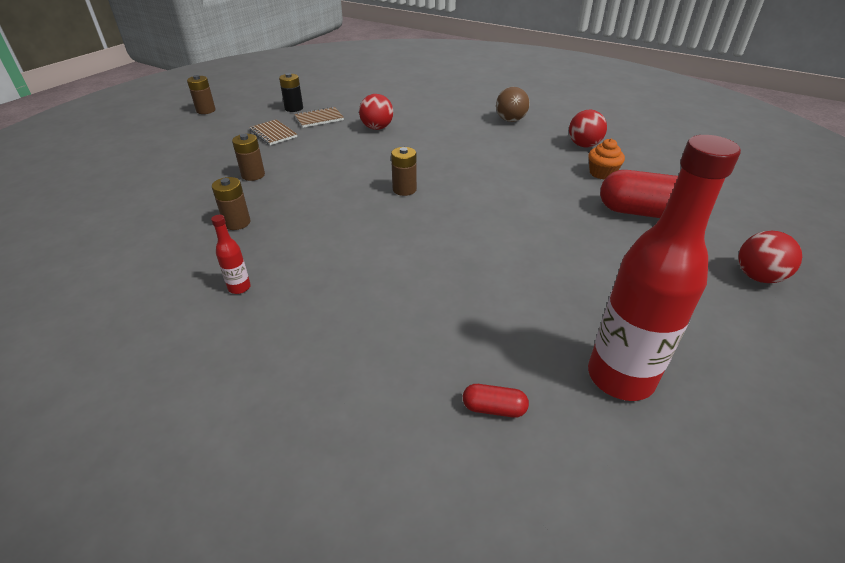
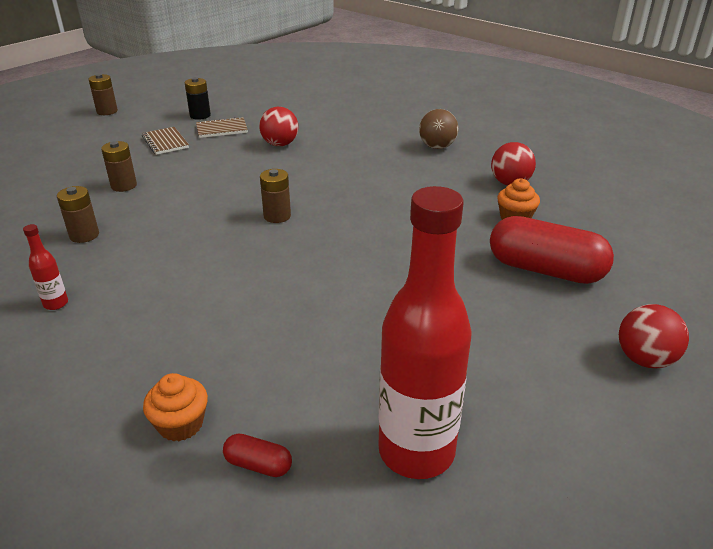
camera: 10 degrees right, 5 degrees down
none -> orange cupcake [143,373,208,441]

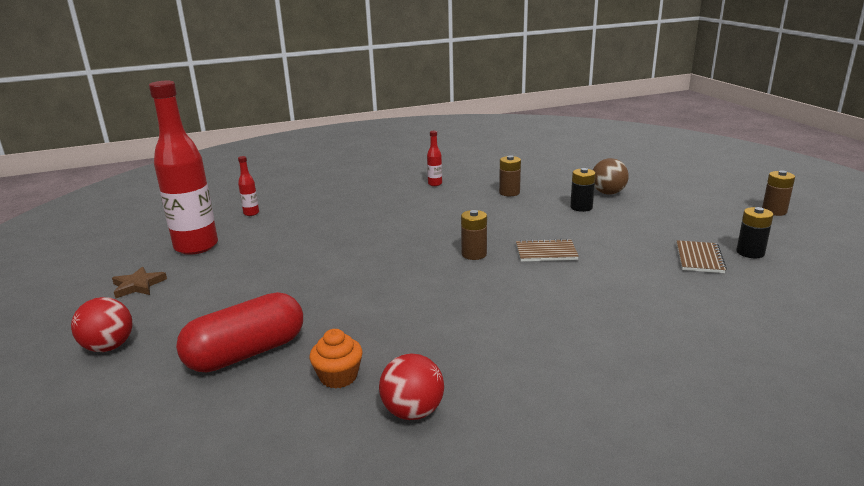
camera: 120 degrees right, 10 degrees down
brown battery [101,141,137,192] -> black battery [570,168,596,212]
brown notebook [142,127,189,155] -> brown notebook moved to [516,239,579,262]
orange cupcake [143,373,208,441] -> none
red capsule [223,434,292,477] -> red bottle [238,156,259,216]
red ball [259,107,298,146] -> none
brown ball [419,109,459,149] -> brown ball moved to [593,158,629,194]
none -> brown star [112,266,167,299]

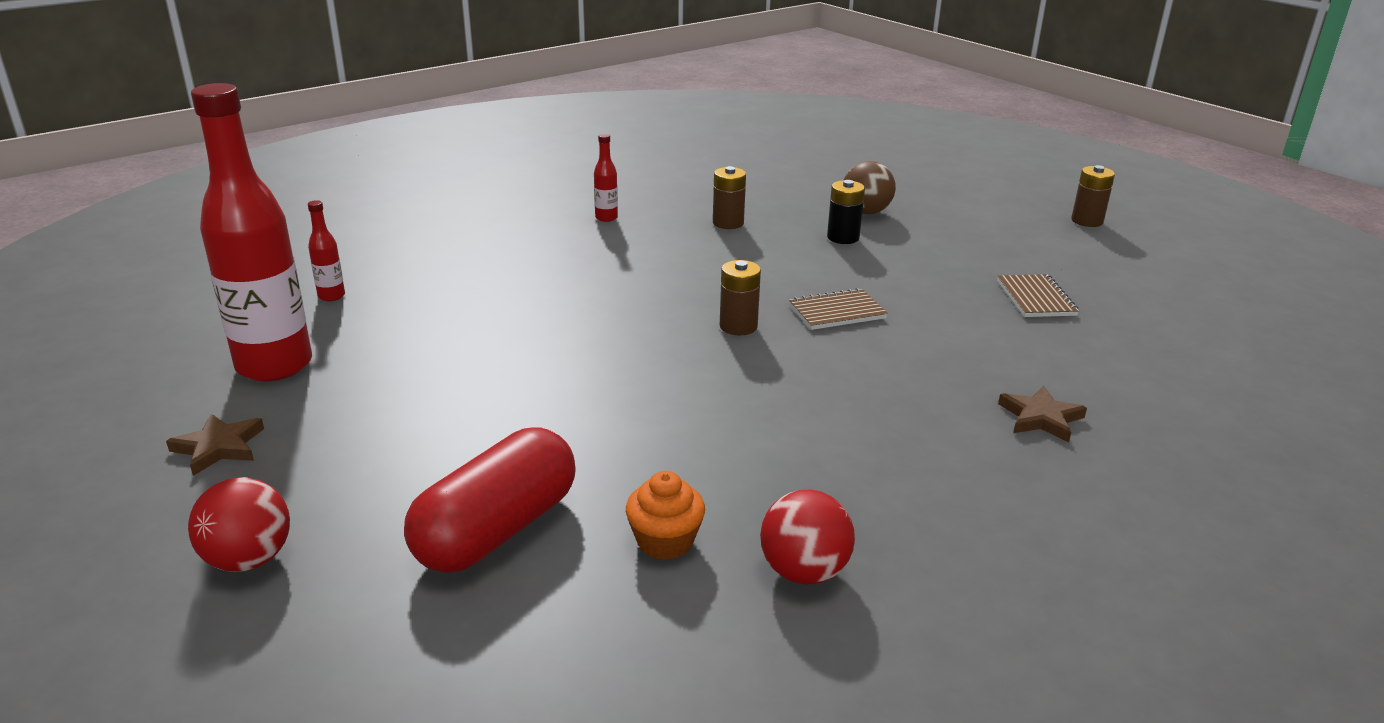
camera: 20 degrees left, 5 degrees up
black battery [736,207,773,258] -> none
none -> brown star [998,385,1087,442]

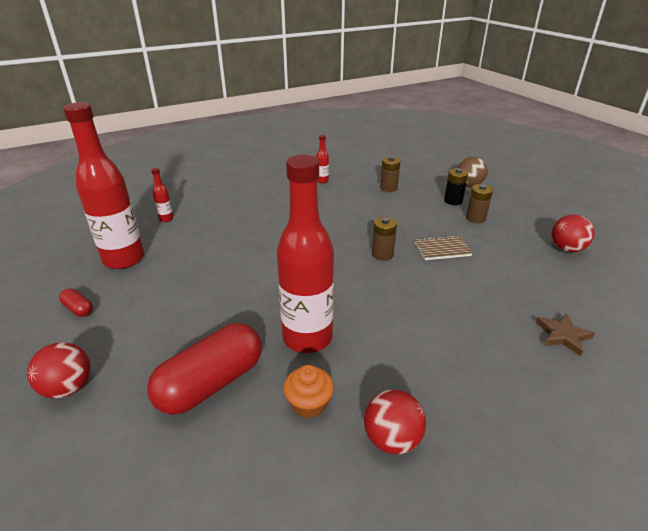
camera: 10 degrees right, 5 degrees up
brown star [166,414,264,476] -> red capsule [59,288,93,317]
brown notebook [997,274,1079,317] -> red ball [552,214,594,252]
brown battery [1071,165,1115,227] -> brown battery moved to [466,184,493,223]
none -> red bottle [277,155,334,353]

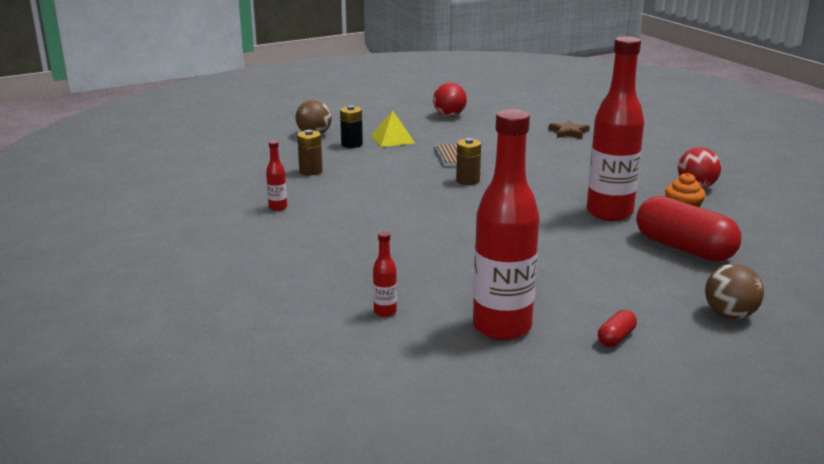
camera: 90 degrees left, 10 degrees down
red ball [27,342,90,399] -> brown ball [705,264,764,319]
brown battery [466,184,493,223] -> yellow pyramid [371,111,415,147]

